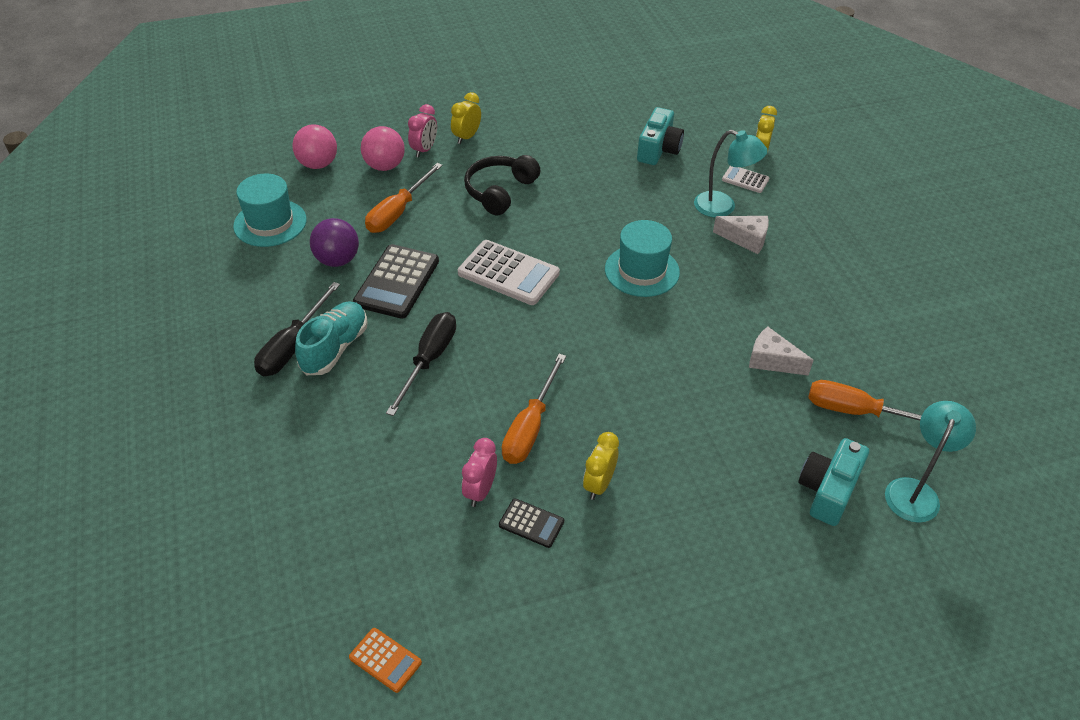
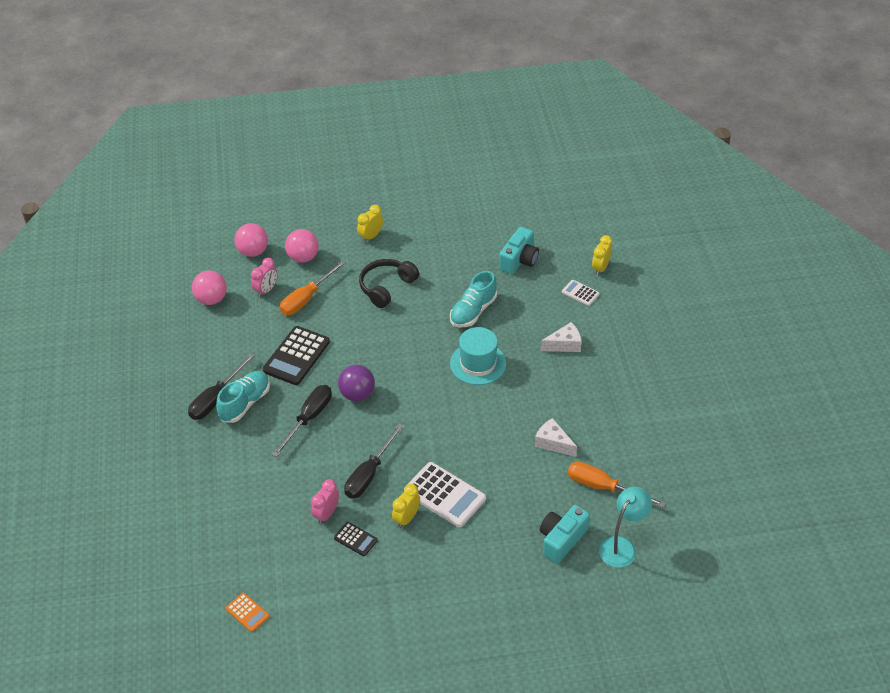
camera: 10 degrees right, 0 degrees up
turquoise hat [233,173,307,247] -> pink ball [192,270,227,305]
purple ball [310,218,359,267] -> purple ball moved to [338,365,375,401]
pink clock [408,104,437,157] -> pink clock moved to [251,258,277,298]
white calculator [458,240,560,305] -> white calculator moved to [405,462,486,527]
orange screwdriver [502,354,566,464] -> black screwdriver [344,424,404,499]
turquoise lamp [694,130,768,217] -> none
white cheese [713,216,769,254] -> white cheese turned 45 degrees counterclockwise [540,322,582,352]
none -> turquoise shoe [450,271,497,328]

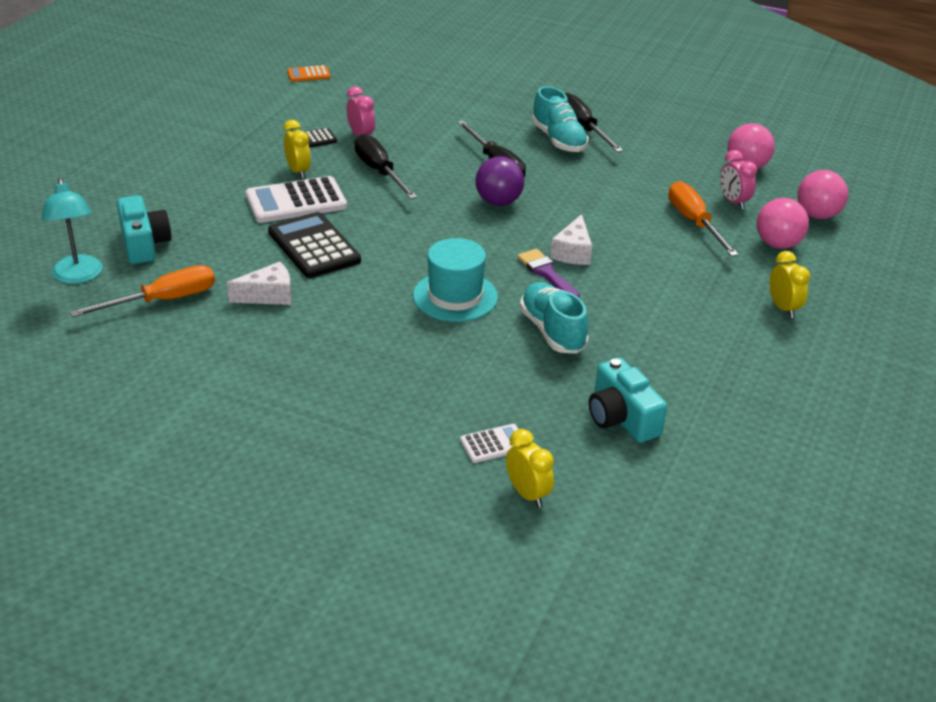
camera: 120 degrees right, 10 degrees down
black calculator [263,326,330,385] -> black calculator moved to [268,212,361,278]
black headphones [359,259,419,308] -> none
white cheese [540,322,582,352] -> white cheese moved to [550,214,592,265]
none -> purple brush [517,249,580,298]

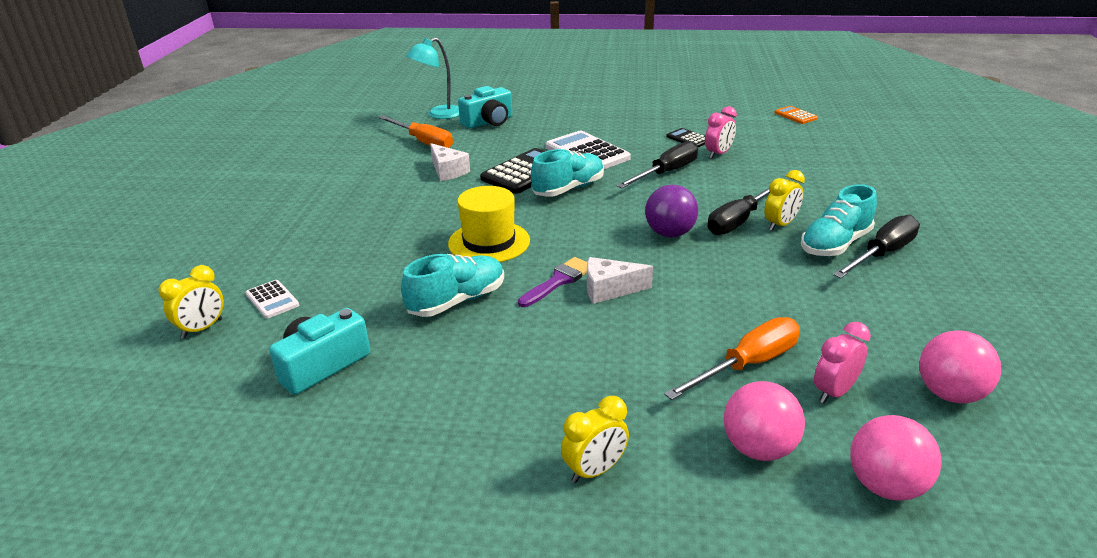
camera: 75 degrees right, 5 degrees down
yellow clock [283,120,311,179] -> yellow clock moved to [764,170,805,231]
turquoise hat [413,238,498,322] -> yellow hat [448,186,530,262]
none -> turquoise shoe [531,149,604,197]

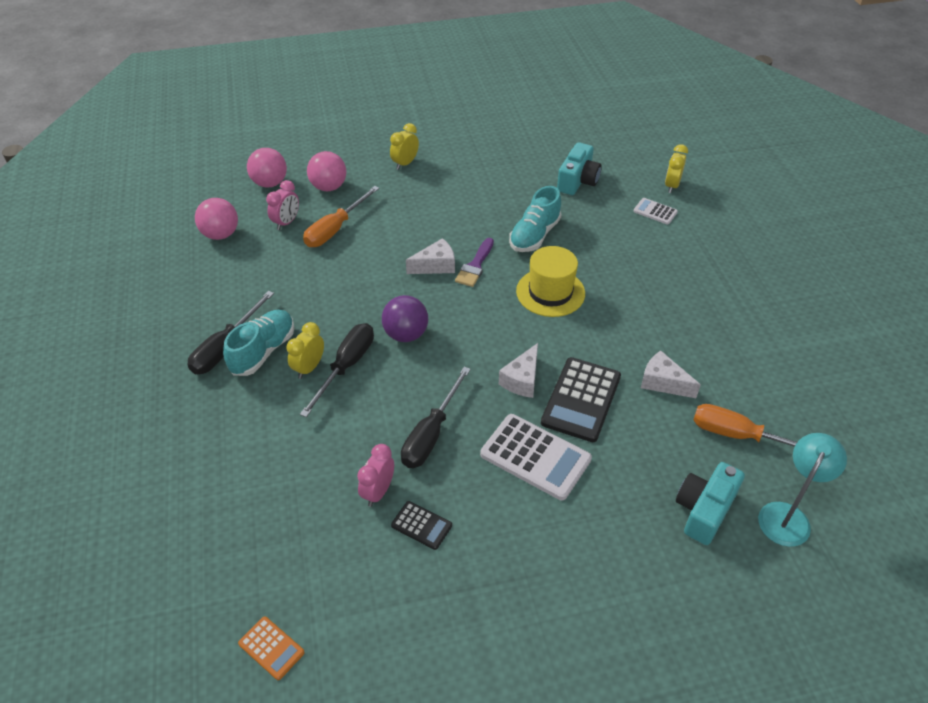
camera: 160 degrees right, 15 degrees up
turquoise shoe [531,149,604,197] -> white cheese [499,343,538,398]

